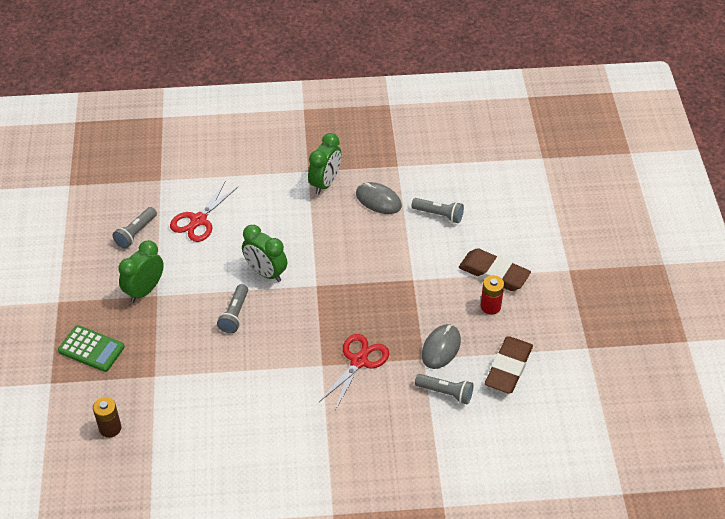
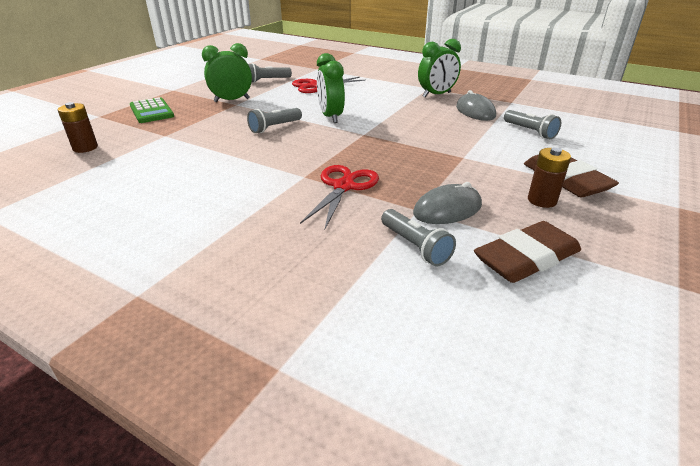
camera: 35 degrees right, 15 degrees down
red scissors [319,334,389,411] -> red scissors turned 45 degrees counterclockwise [300,165,379,229]
red battery [480,275,504,315] -> brown battery [528,147,571,208]

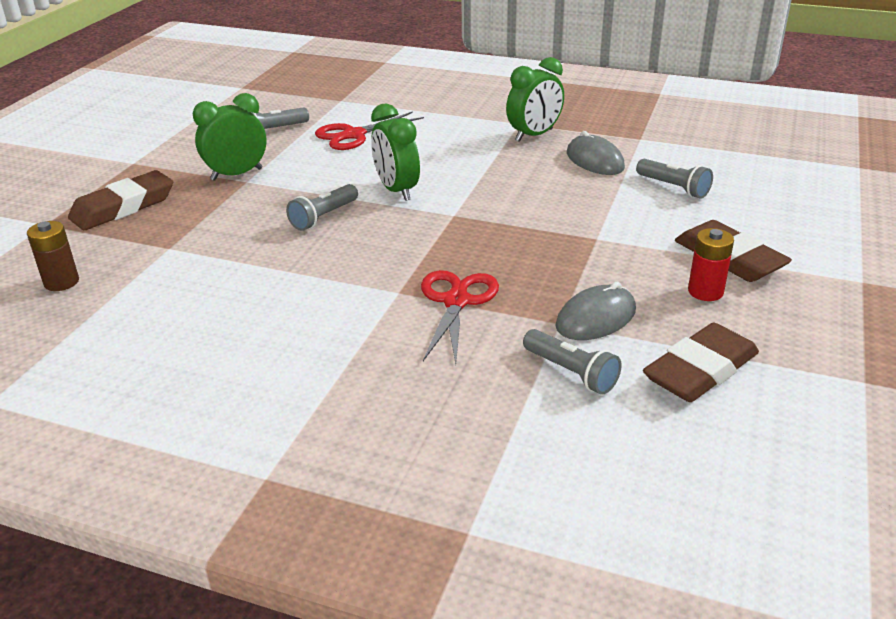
camera: 10 degrees left, 0 degrees up
green calculator [130,97,174,123] -> brown eraser [68,170,173,230]
brown battery [528,147,571,208] -> red battery [688,228,734,301]

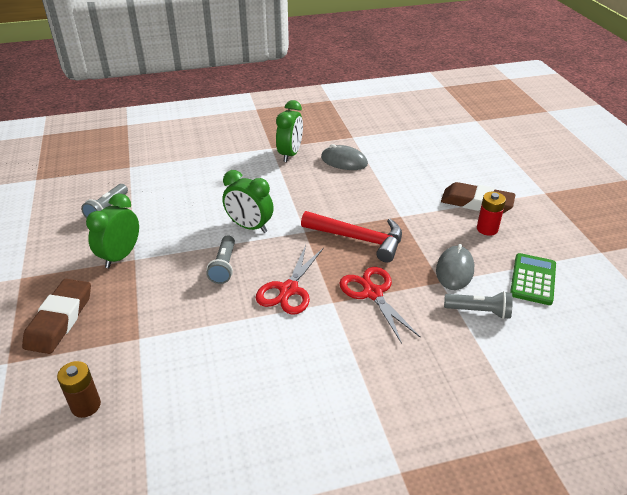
camera: 35 degrees left, 5 degrees up
red scissors [315,111,424,150] -> red scissors moved to [256,245,324,315]
grey flashlight [636,159,713,198] -> none
brown eraser [643,323,759,402] -> green calculator [510,253,556,305]
none -> red hammer [301,211,402,263]

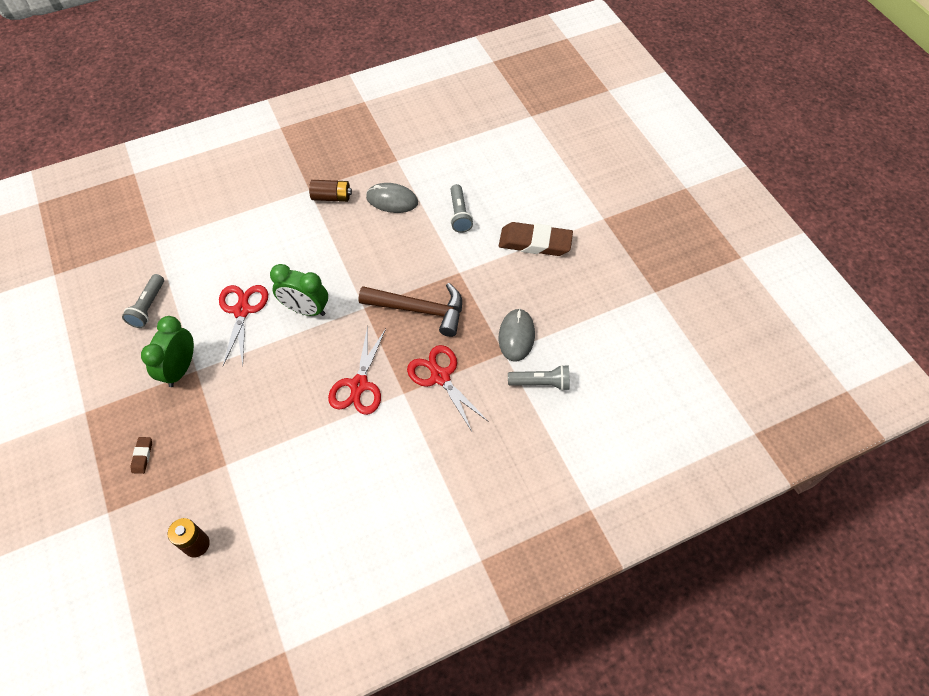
camera: 10 degrees left, 20 degrees up
brown eraser [22,279,91,354] -> brown eraser [130,437,152,474], size x0.44
grey flashlight [206,235,235,284] -> grey flashlight moved to [450,184,473,233]
green clock [276,100,303,162] -> brown battery [309,180,352,202]
red hammer [301,211,402,263] -> brown hammer [359,283,462,337]
red battery [477,192,506,236] -> none
green calculator [510,253,556,305] -> none
none -> red scissors [219,285,268,366]

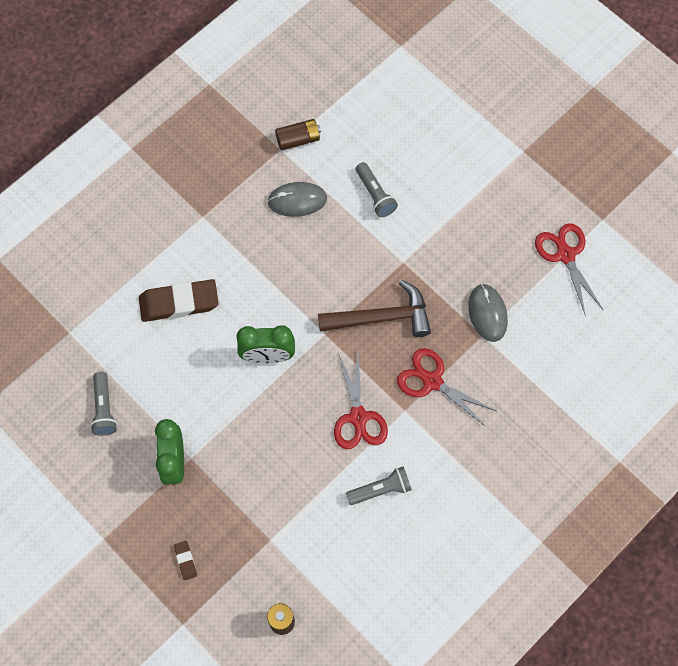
camera: 20 degrees left, 10 degrees up
red scissors [219,285,268,366] -> red scissors moved to [535,223,603,316]
brown battery [309,180,352,202] -> brown battery moved to [275,119,321,150]
brown eraser [499,222,573,256] -> brown eraser moved to [139,279,219,322]
grey flashlight [508,365,569,391] -> grey flashlight moved to [346,466,412,505]

